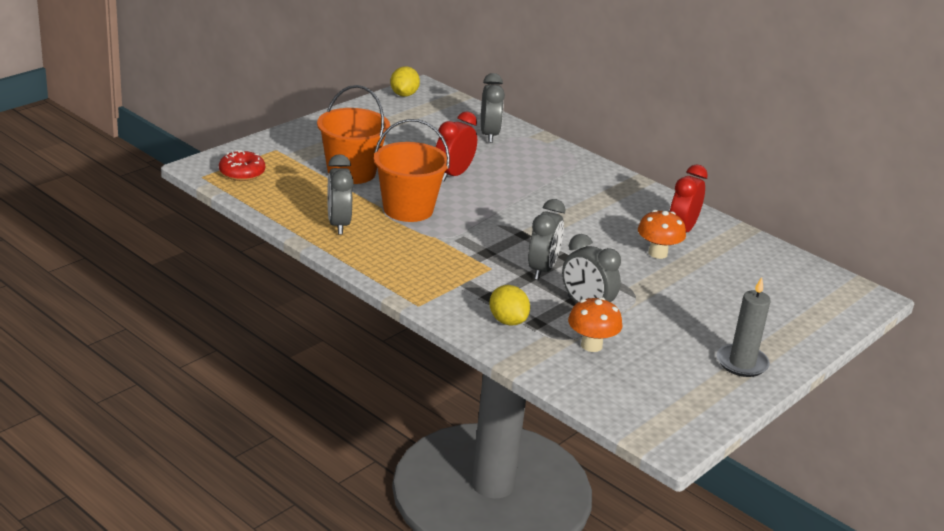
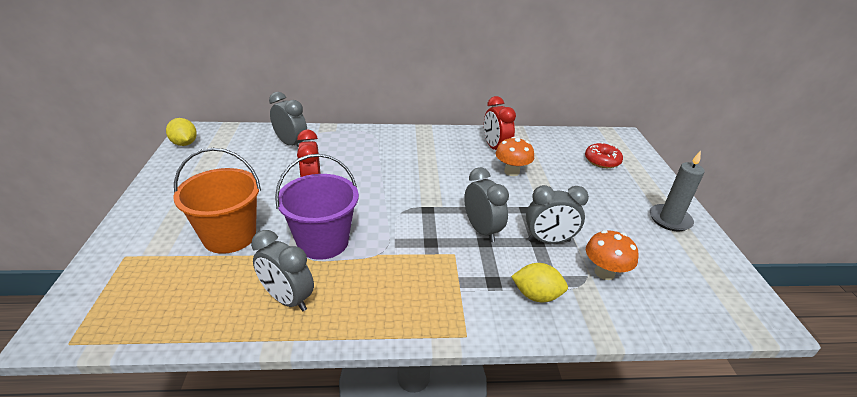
camera: 45 degrees left, 5 degrees up
red donut [219,150,265,181] -> red donut moved to [585,142,623,168]
orange bucket [374,119,450,222] -> purple bucket [275,154,359,260]

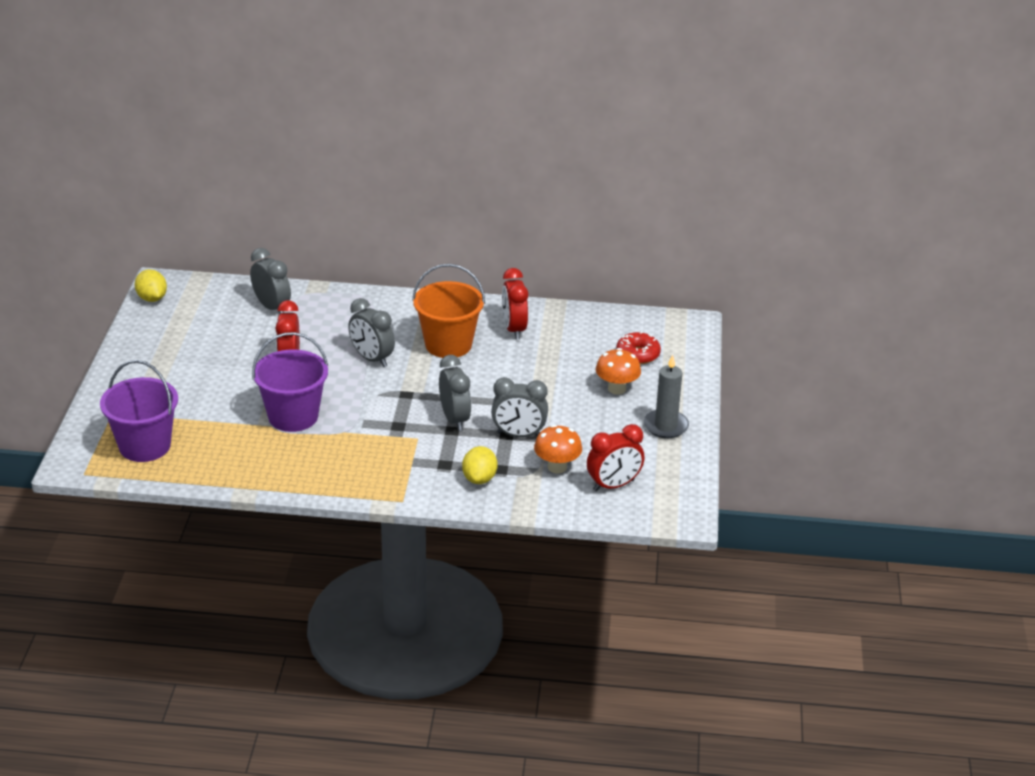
camera: 10 degrees right, 0 degrees up
orange bucket [174,148,261,254] -> orange bucket moved to [412,264,485,358]
grey clock [251,230,314,311] -> grey clock moved to [348,298,395,367]
orange mushroom [496,137,534,176] -> orange mushroom moved to [596,348,641,395]
yellow lemon [511,263,568,302] -> yellow lemon turned 75 degrees clockwise [462,446,498,484]
none -> purple bucket [100,360,178,462]
none -> red clock [587,424,644,491]

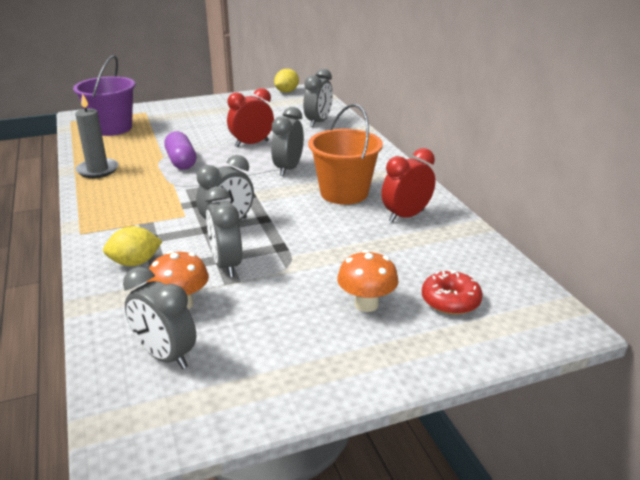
camera: 65 degrees right, 5 degrees down
purple bucket [252,332,328,432] -> purple capsule [164,131,196,170]
red clock [587,424,644,491] -> grey clock [123,267,196,369]
grey candle [644,355,689,438] -> grey candle moved to [75,93,118,178]

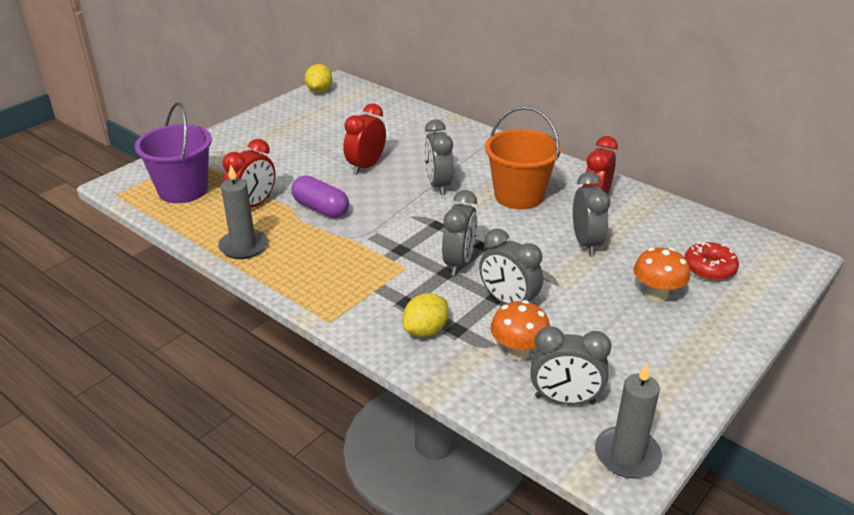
camera: 30 degrees left, 5 degrees up
grey clock [303,68,333,127] -> grey clock moved to [573,172,610,256]
none -> red clock [223,139,276,208]
none -> grey candle [595,363,662,478]

